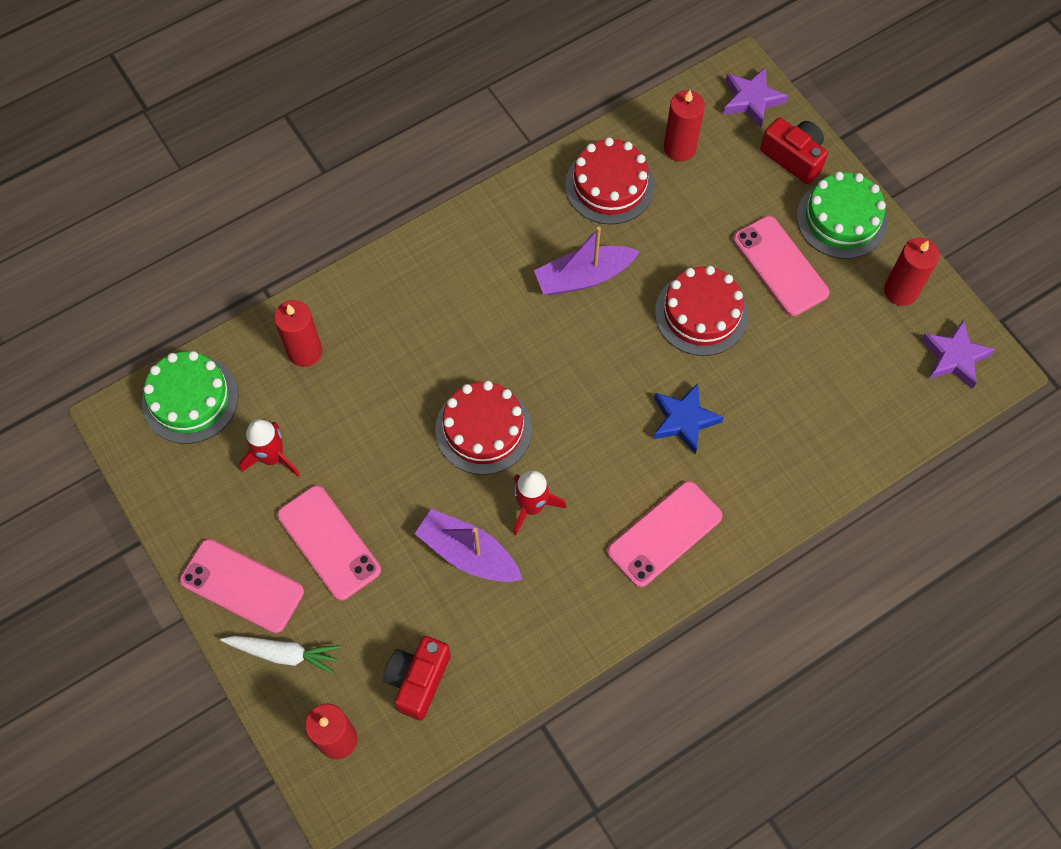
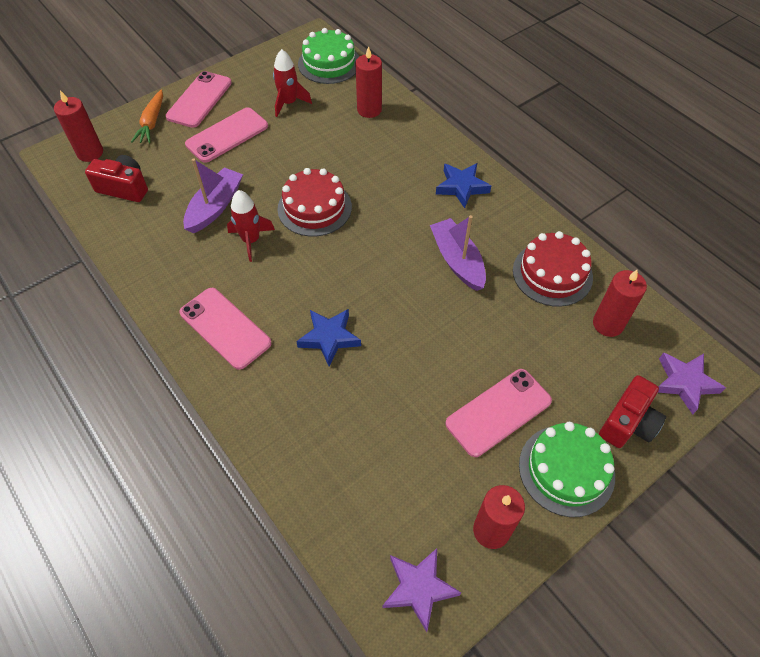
camera: 85 degrees right, 10 degrees down
white carrot [221,636,340,674] -> orange carrot [131,90,163,144]
red cake [655,266,748,356] -> none
none -> blue star [436,163,491,208]

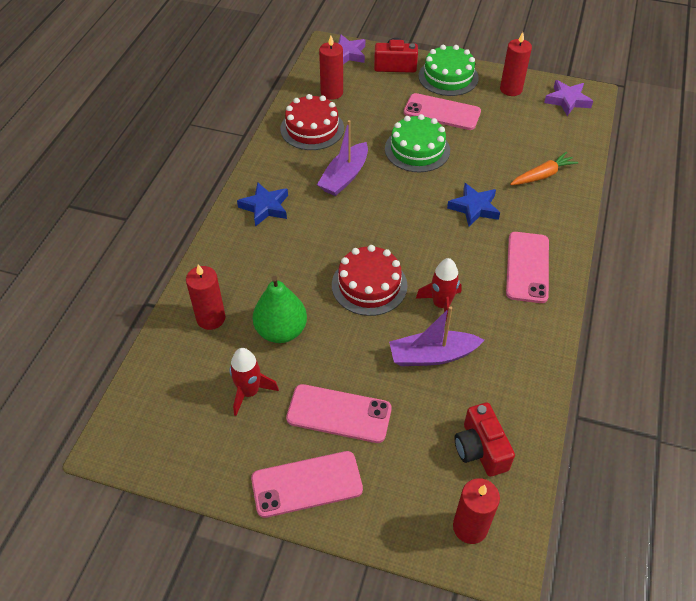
camera: 125 degrees left, 5 degrees down
orange carrot [131,90,163,144] -> orange carrot moved to [510,152,579,185]
green cake [298,28,359,84] -> green cake moved to [385,114,450,172]
none -> green pear [253,276,307,343]

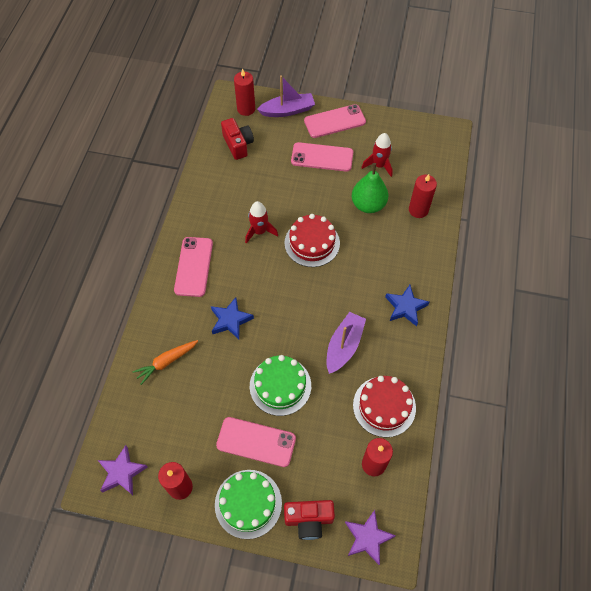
camera: 175 degrees right, 10 degrees up
purple boat [389,306,484,366] -> purple boat moved to [257,75,315,117]

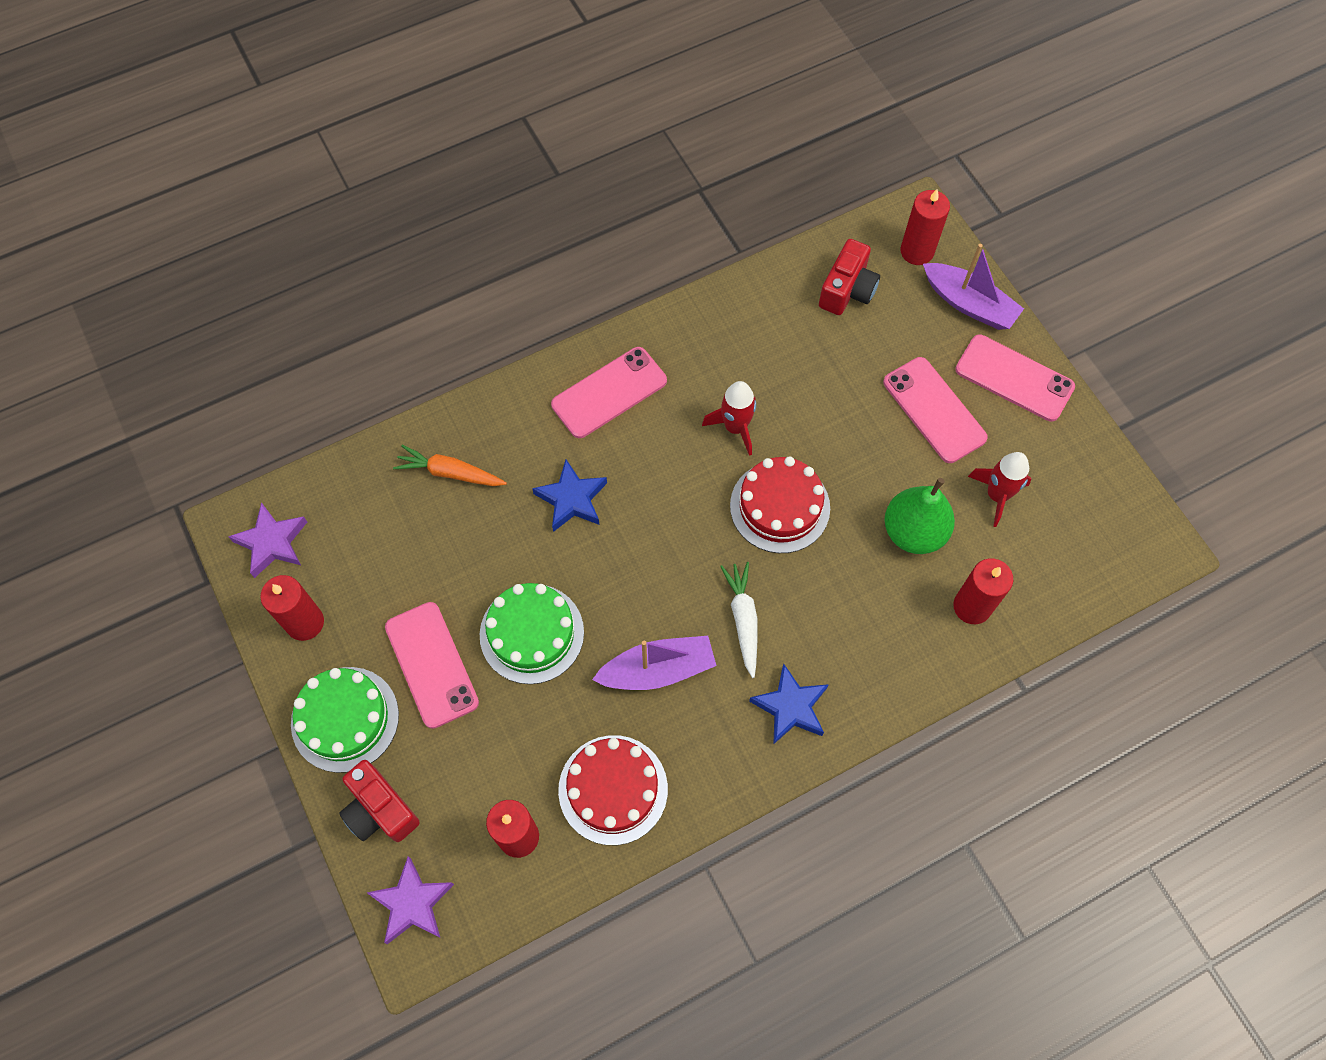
camera: 50 degrees right, 5 degrees up
none -> white carrot [720,562,757,678]

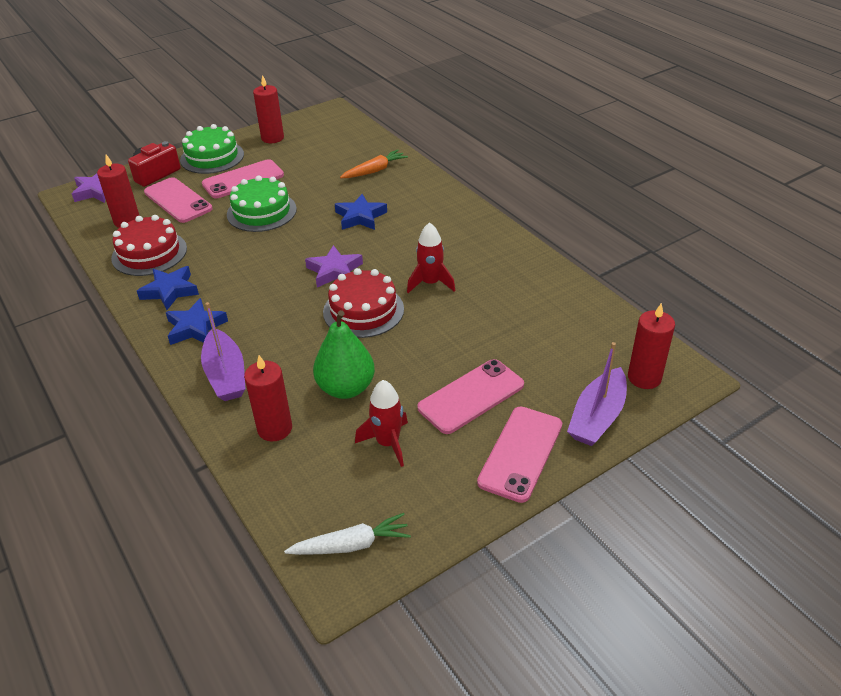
camera: 85 degrees right, 25 degrees down
purple star [228,502,307,578] -> purple star moved to [305,245,363,288]
orange carrot [393,445,507,486] -> orange carrot turned 45 degrees clockwise [340,150,408,178]
pink phone [551,347,667,438] -> pink phone moved to [144,177,213,223]
purple boat [592,636,717,690] -> purple boat moved to [201,302,245,401]
white carrot [720,562,757,678] -> white carrot moved to [284,513,411,555]
red camera [819,239,880,315] -> none
none -> blue star [137,266,199,310]

